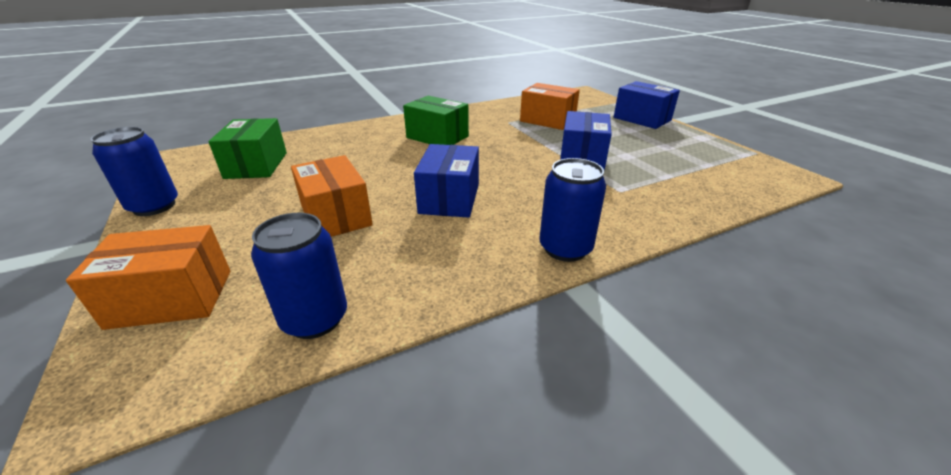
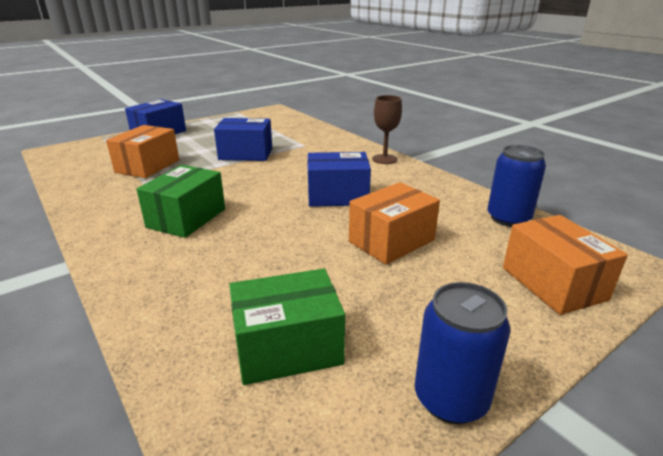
camera: 100 degrees left, 5 degrees down
blue can [540,158,606,262] -> brown goblet [372,95,402,164]

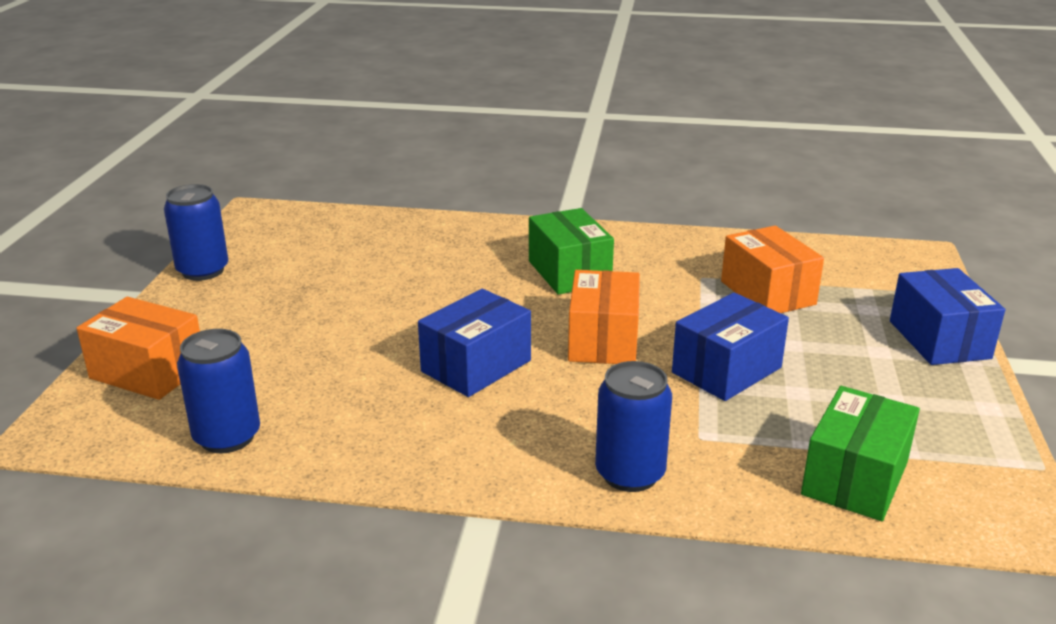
camera: 135 degrees right, 0 degrees up
green box [229,269,345,385] -> green box moved to [801,386,920,521]
orange box [349,182,440,265] -> orange box moved to [568,270,640,364]
brown goblet [372,95,402,164] -> none
none -> blue can [595,361,672,492]

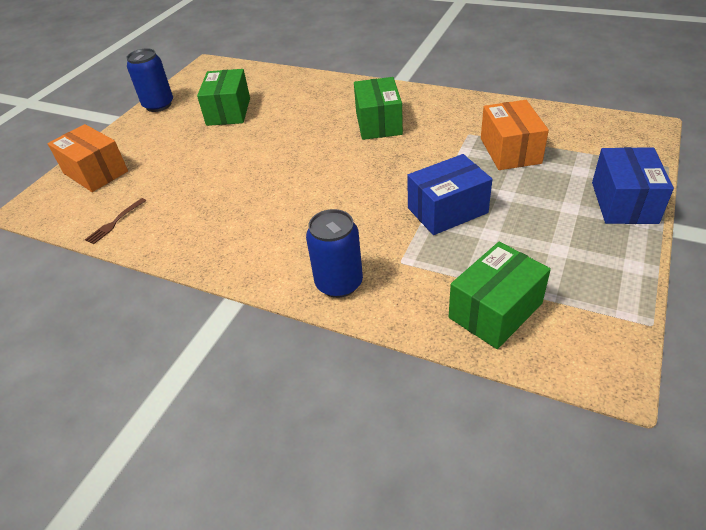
camera: 20 degrees right, 15 degrees up
blue can [177,329,260,453] -> brown fork [85,198,147,244]
blue box [418,289,531,397] -> none
orange box [568,270,640,364] -> none
none -> green box [197,69,250,126]

